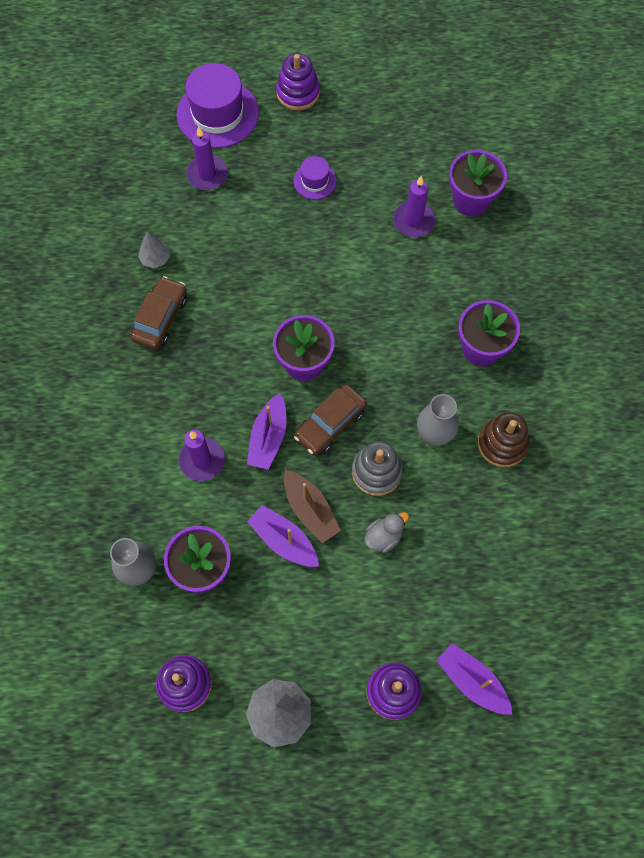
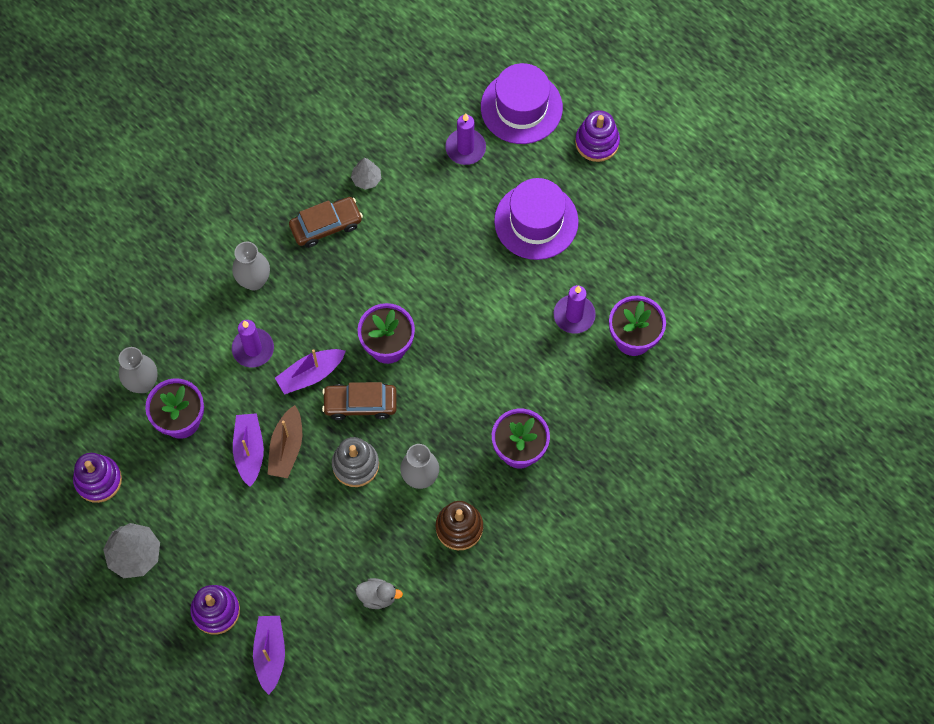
camera: 45 degrees right, 0 degrees up
purple hat [294,156,337,199] -> purple hat [494,178,579,260], size x1.97
grey duck [365,512,409,553] -> grey duck moved to [356,578,403,609]
none -> grey vase [232,241,270,290]

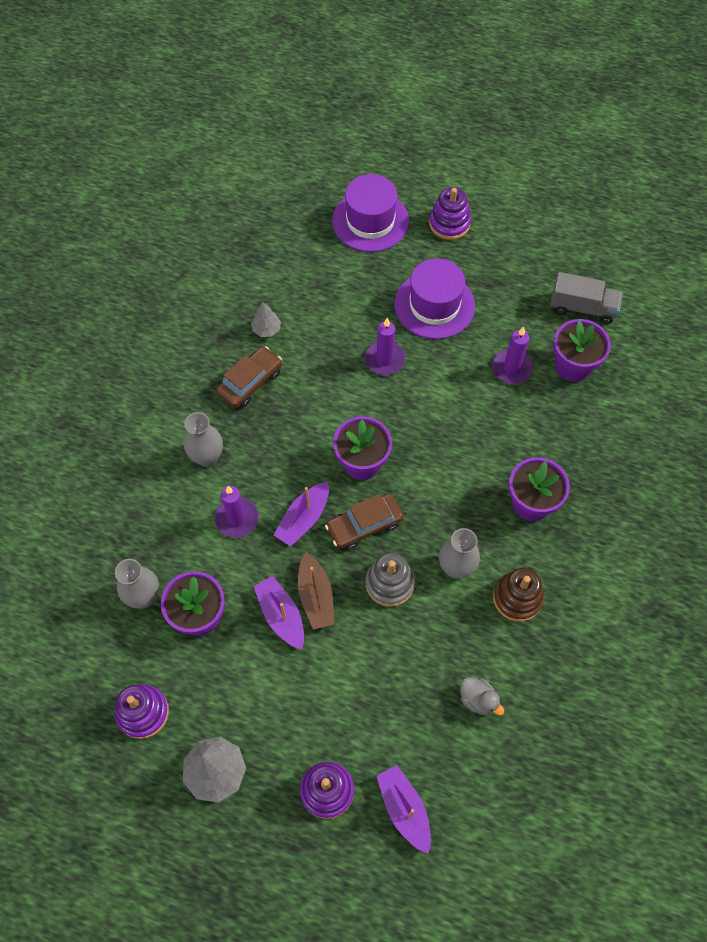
camera: 25 degrees left, 5 degrees down
grey duck [356,578,403,609] -> grey duck turned 60 degrees clockwise [460,677,505,715]
purple candle [445,113,486,165] -> purple candle moved to [365,318,405,375]
none -> grey truck [550,272,623,324]

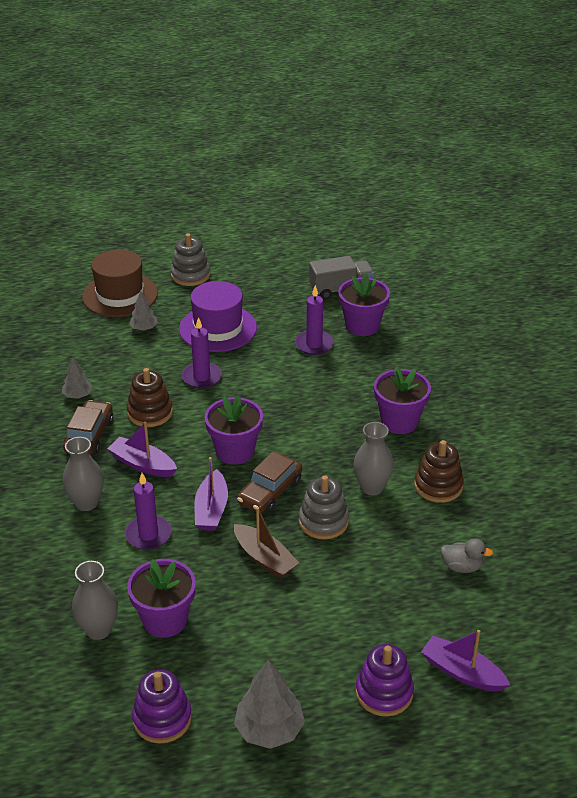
camera: 30 degrees left, 25 degrees down
purple boat [254,576,304,649] -> purple boat moved to [107,422,177,477]
purple hat [332,174,409,252] -> brown hat [82,249,158,317]
purple stacking toy [429,187,471,240] -> grey stacking toy [171,233,210,286]
none -> brown stacking toy [127,368,173,427]
none -> grey tree [129,291,158,330]

